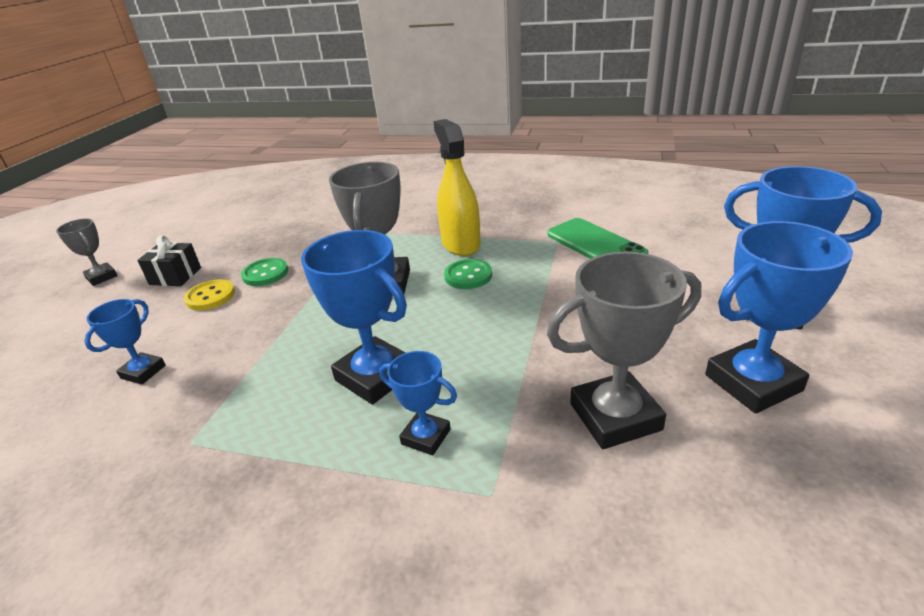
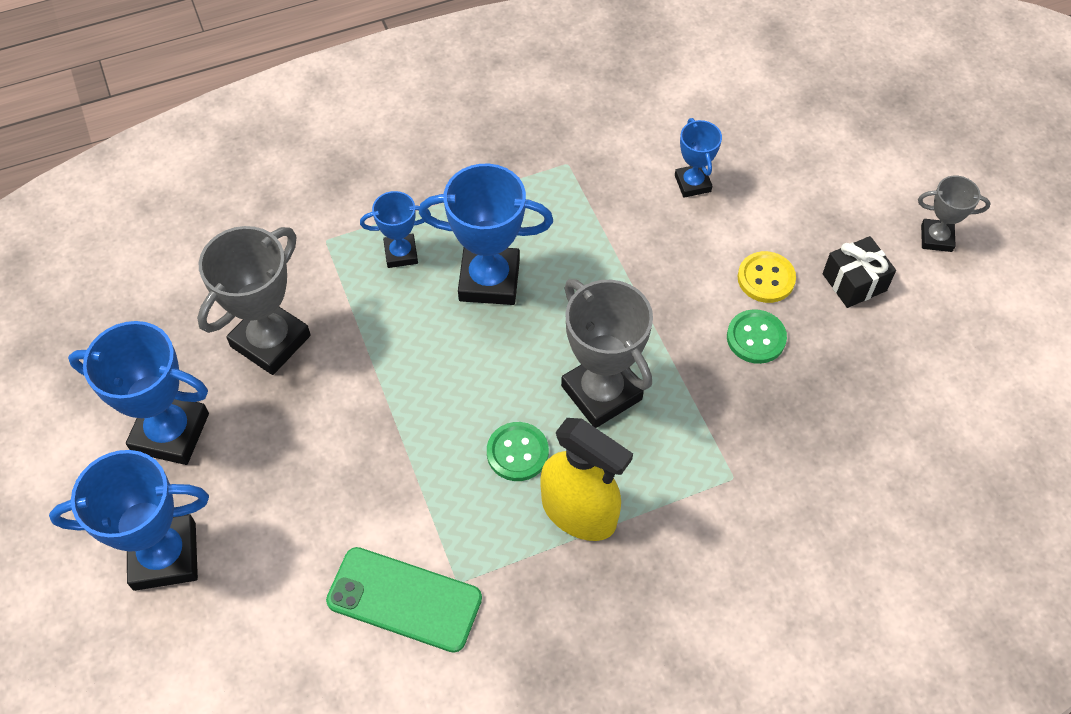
camera: 140 degrees right, 25 degrees up
blue trophy [705,221,853,414] -> blue trophy turned 75 degrees clockwise [68,321,209,465]

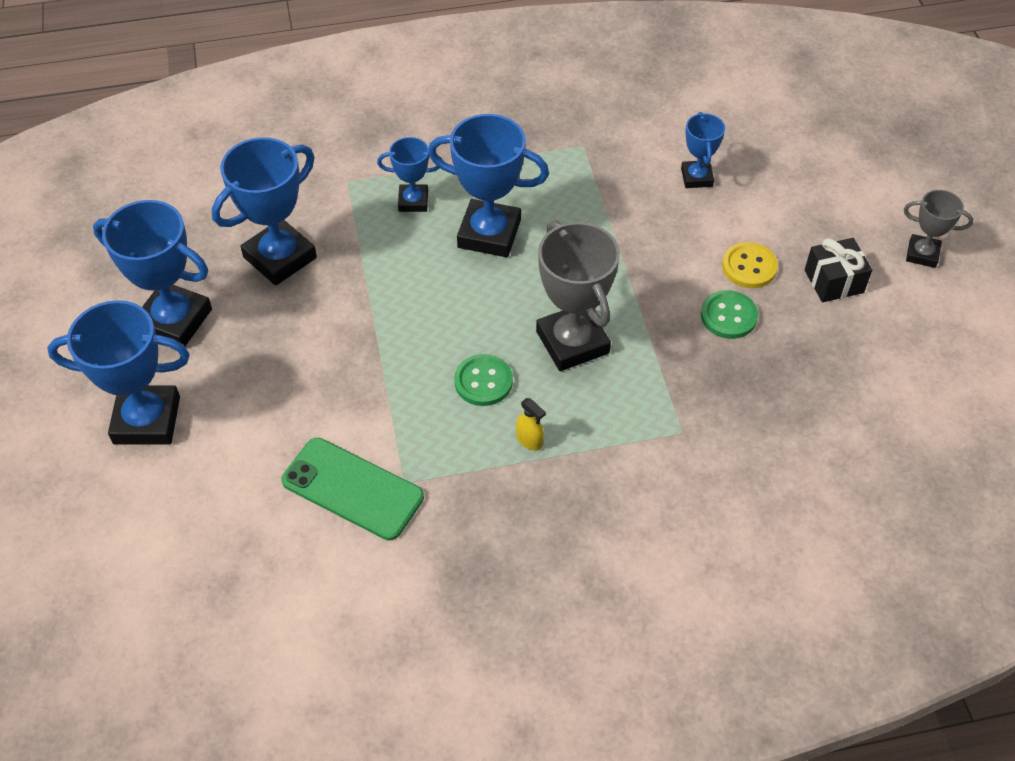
camera: 10 degrees right, 5 degrees down
grey trophy [197,226,311,375] -> blue trophy [212,137,317,286]
yellow spray bottle [540,418,633,541] -> yellow spray bottle [516,398,546,451], size x0.40

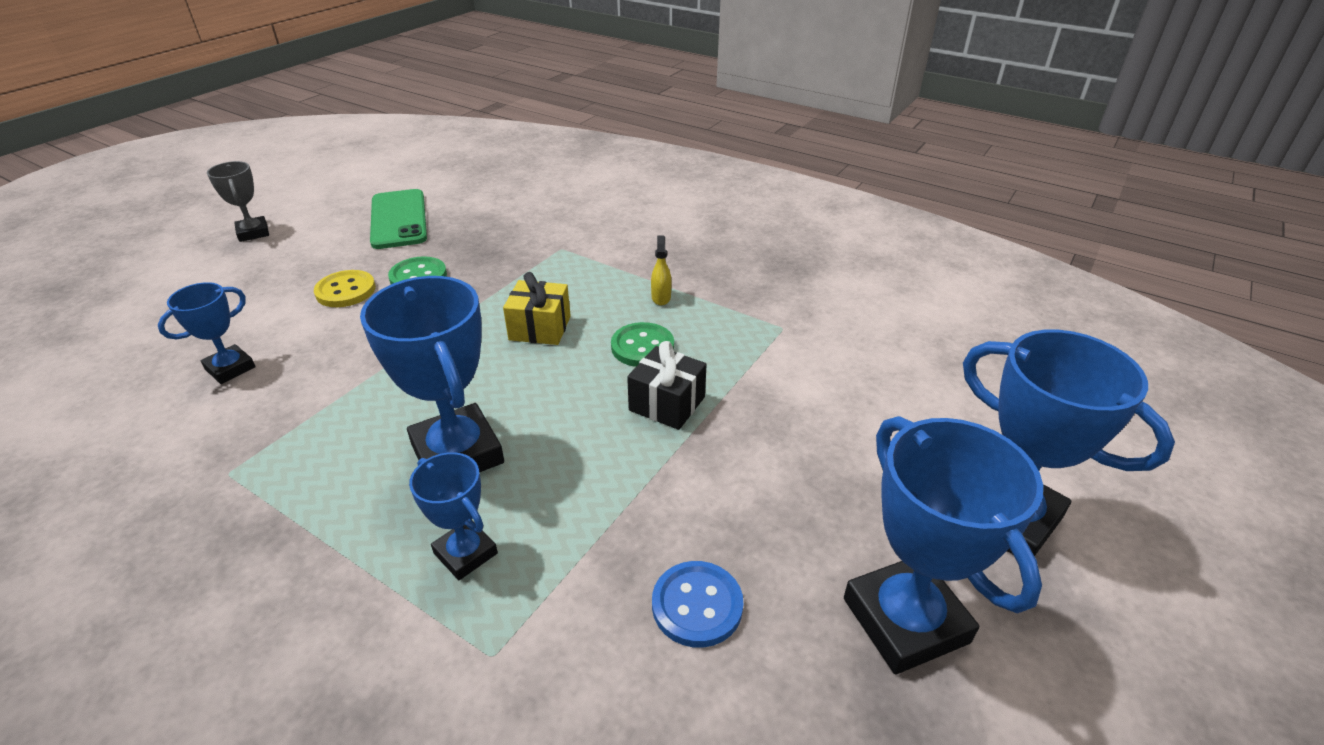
camera: 135 degrees left, 15 degrees down
blue trophy [212,137,317,286] -> blue button [652,561,744,648]
green phone [281,438,424,541] -> green phone moved to [370,189,427,249]
grey trophy [536,220,620,371] -> yellow gift [503,272,571,345]
black gift [805,238,872,302] -> black gift moved to [627,341,707,430]

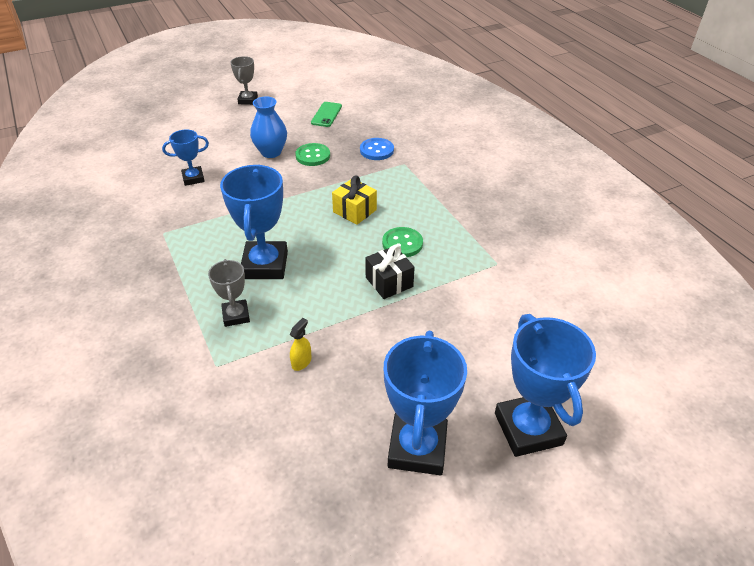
camera: 30 degrees right, 5 degrees up
yellow button [314,270,376,307] -> blue vase [250,97,287,158]
green phone [370,189,427,249] -> green phone [311,102,342,127], size x0.62
blue trophy [409,452,498,580] -> grey trophy [208,259,250,327]
yellow spray bottle [651,236,672,306] -> yellow spray bottle moved to [290,318,312,371]
blue button [652,561,744,648] -> blue button moved to [360,138,394,160]

